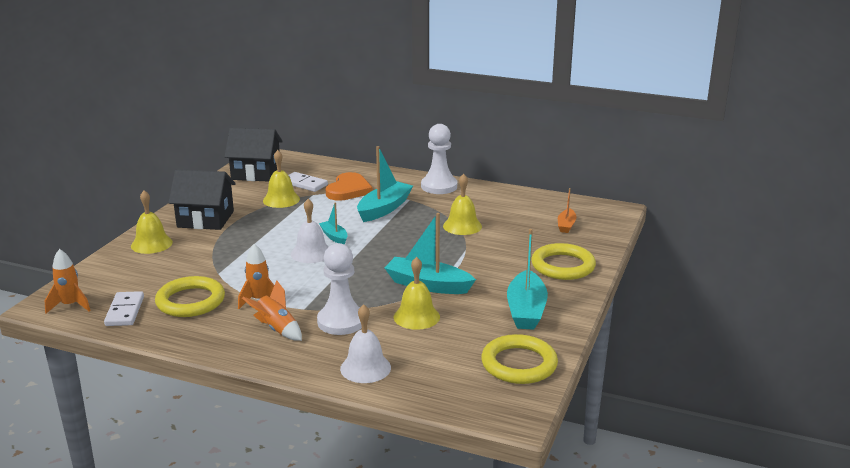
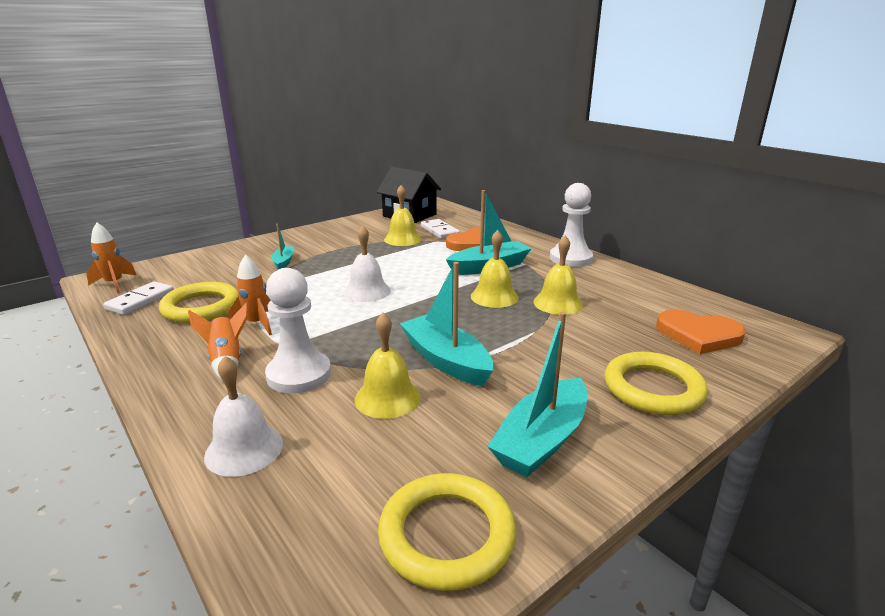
camera: 30 degrees right, 0 degrees up
yellow bell [131,190,173,254] -> yellow bell moved to [471,230,519,308]
black house [168,169,236,230] -> none
turquoise boat [319,202,348,245] -> turquoise boat moved to [272,224,293,270]
orange boat [558,188,577,233] -> orange heart [656,309,746,354]

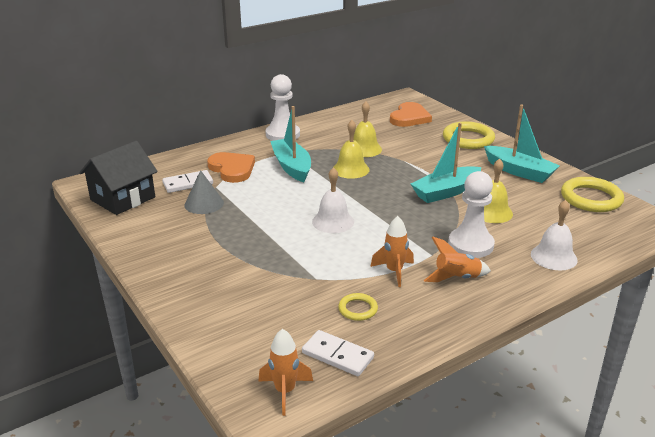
camera: 85 degrees left, 5 degrees up
yellow ring [159,282,238,323] -> yellow ring [338,293,378,321], size x0.52
turquoise boat [272,224,293,270] -> none
yellow bell [384,185,422,246] -> grey cone [184,170,224,214]

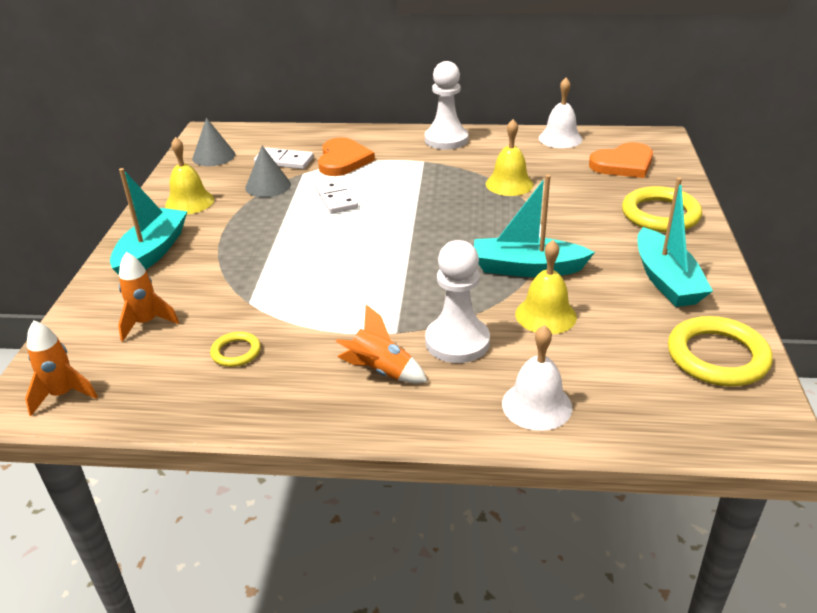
camera: 40 degrees right, 5 degrees up
black house [79,141,158,215] -> grey cone [192,118,235,166]
turquoise boat [270,106,311,182] -> turquoise boat moved to [110,168,188,275]
white domino [302,330,374,376] -> white domino moved to [315,177,358,214]
white bell [312,167,354,233] -> white bell moved to [539,78,582,148]
yellow bell [334,120,369,179] -> yellow bell moved to [165,137,214,214]
orange rocket [370,216,414,287] -> orange rocket moved to [118,252,179,342]

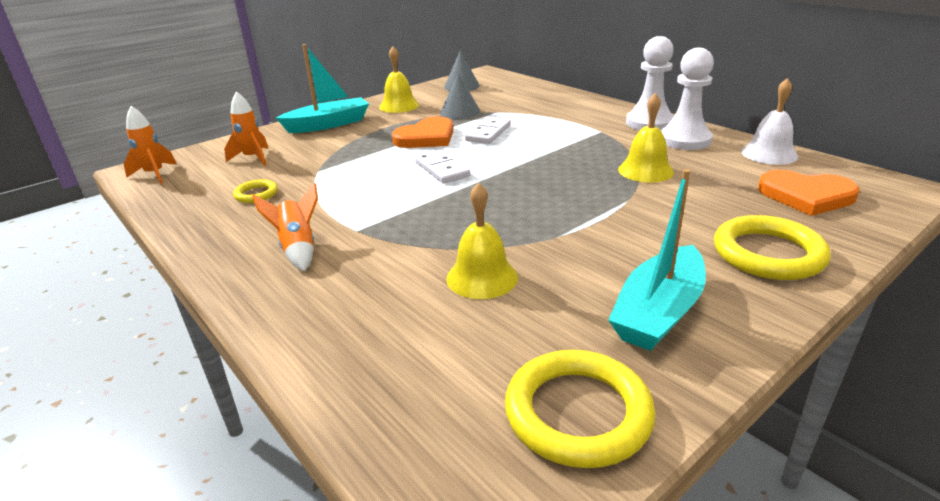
camera: 45 degrees right, 5 degrees down
white domino [254,147,314,169] -> white domino moved to [415,150,470,184]
orange heart [318,138,375,176] -> orange heart moved to [392,117,453,148]
white pawn [425,240,490,363] -> white pawn moved to [661,48,714,150]
turquoise boat [474,174,595,277] -> none
white bell [502,325,572,431] -> none

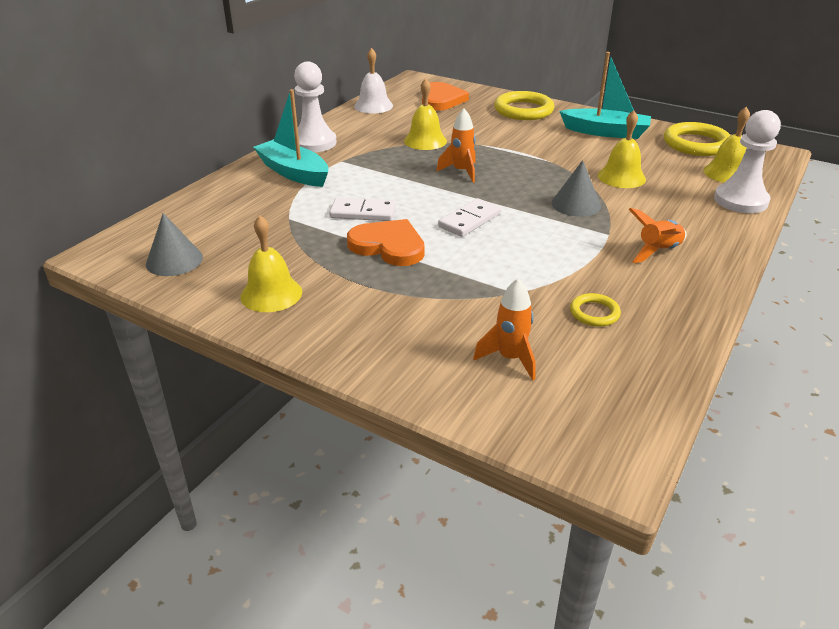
camera: 110 degrees left, 5 degrees up
orange rocket [124,106,177,184] -> orange rocket moved to [436,109,476,183]
turquoise boat [276,44,369,133] -> turquoise boat moved to [253,89,328,187]
grey cone [440,73,480,119] -> grey cone moved to [552,160,601,217]
white pawn [661,48,714,150] -> white pawn moved to [714,110,781,213]
none -> yellow bell [703,107,750,183]

